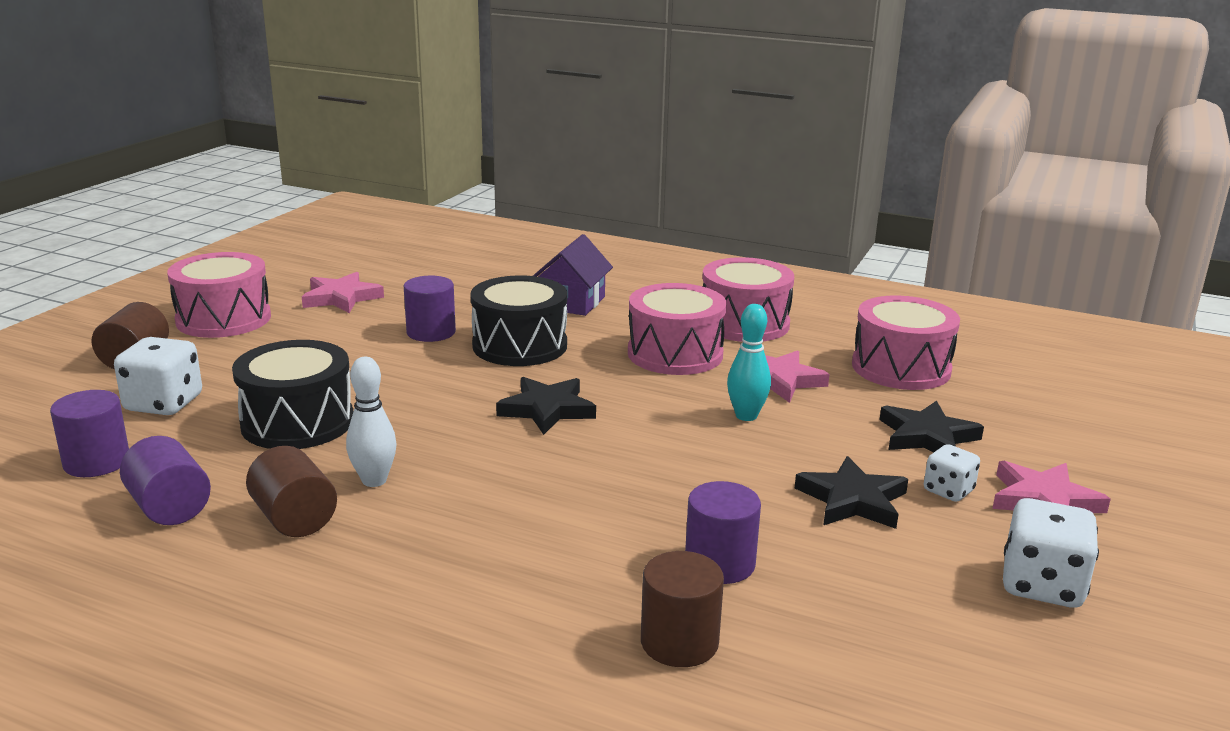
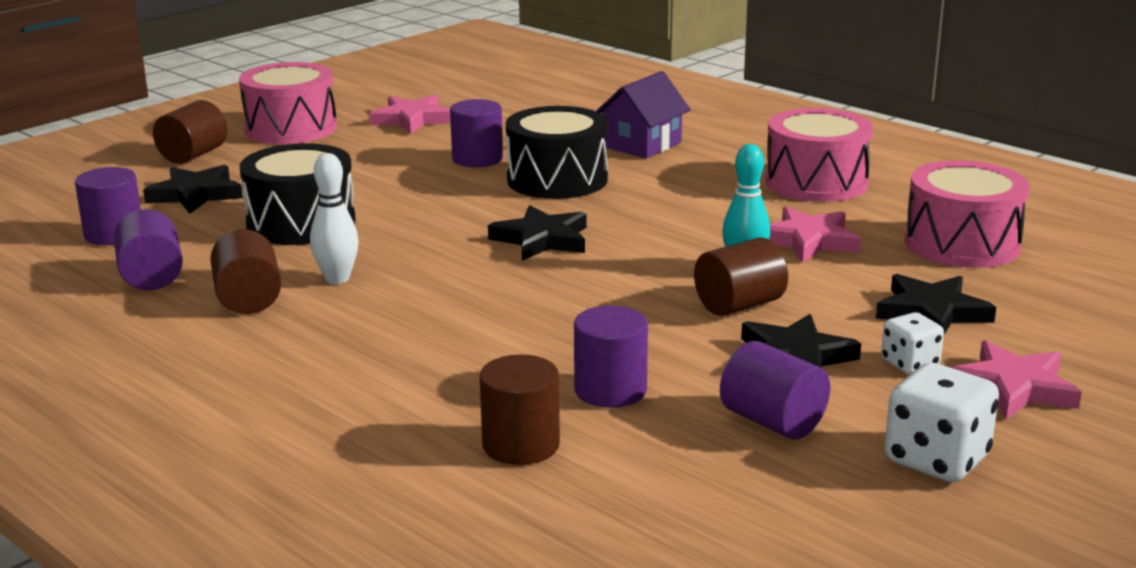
camera: 20 degrees right, 0 degrees up
white dice [114,337,202,415] -> black star [143,165,243,214]
pink drum [628,283,727,375] -> none
none -> brown cylinder [694,237,788,316]
none -> purple cylinder [720,341,830,439]

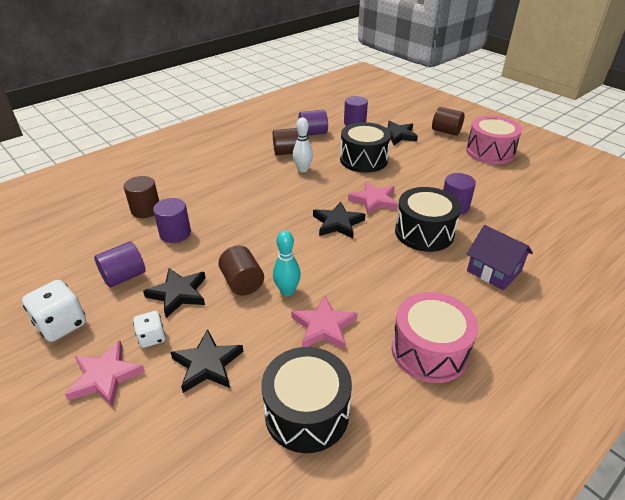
camera: 95 degrees right, 15 degrees up
pink star [369,95,451,134] -> pink star moved to [348,181,398,216]
pink drum [905,160,1030,268] -> black drum [261,347,352,453]

